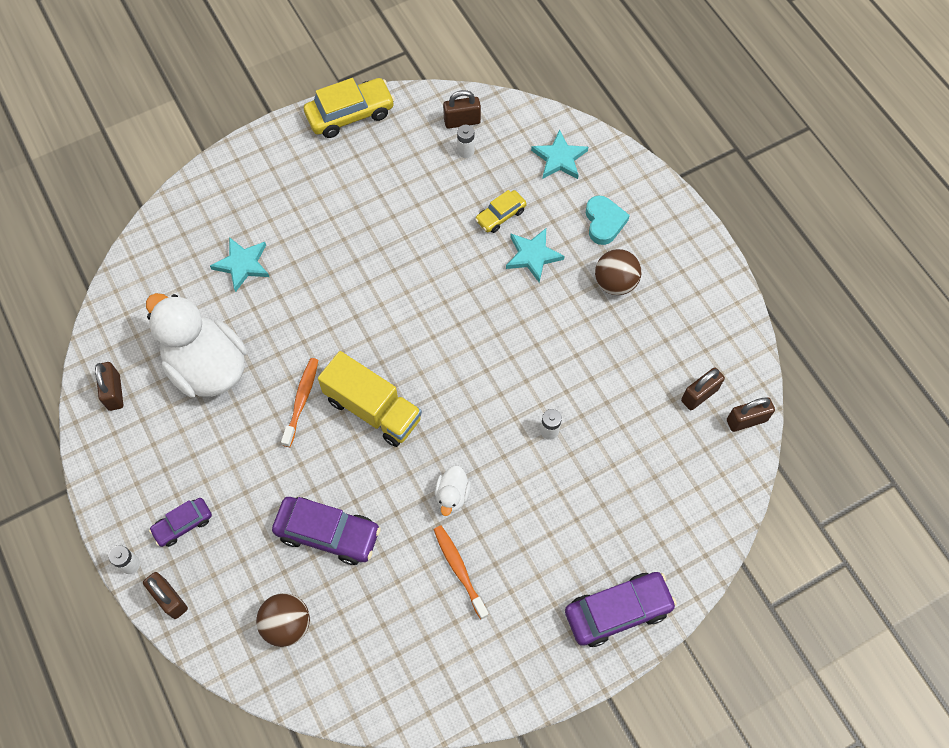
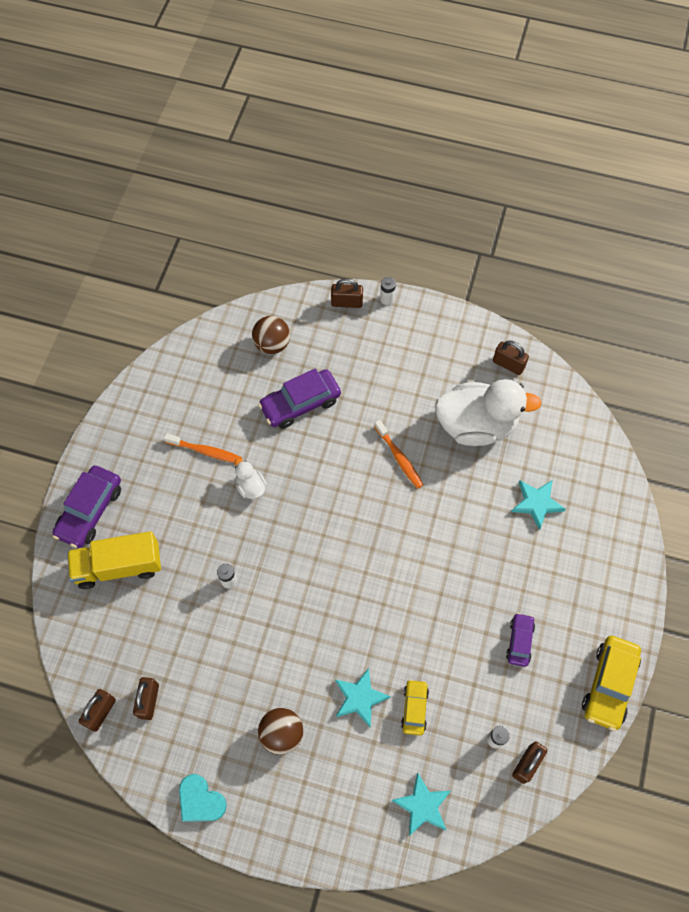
camera: 135 degrees right, 0 degrees up
purple car [149,498,212,547] -> purple car moved to [506,613,535,667]
yellow truck [318,351,422,447] -> yellow truck moved to [67,531,161,589]
turquoise heart [586,196,630,245] -> turquoise heart moved to [179,774,227,822]

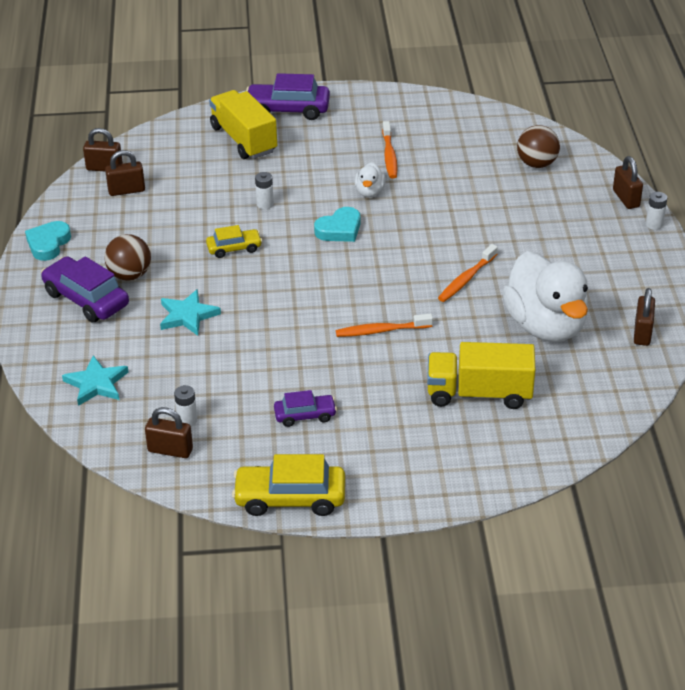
camera: 70 degrees right, 25 degrees down
white duck [235,458,267,499] -> white duck turned 150 degrees clockwise [355,162,386,197]
purple car [258,368,341,429] -> purple car moved to [41,256,129,323]
yellow car [401,679,429,736] -> yellow car moved to [206,225,262,258]
turquoise star [511,480,566,530] -> yellow truck [427,342,536,409]
none -> turquoise heart [314,207,360,242]
none -> orange toothbrush [336,313,433,337]

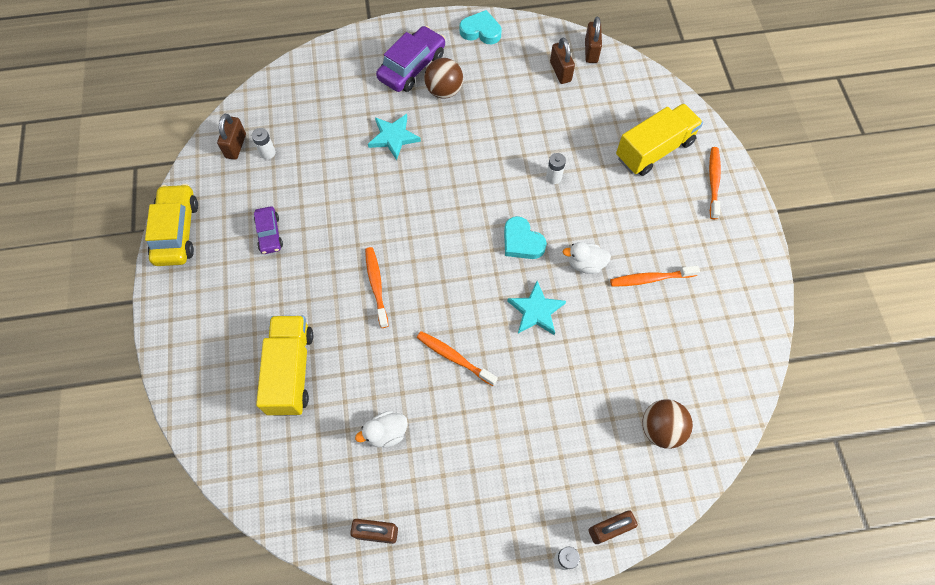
camera: 85 degrees right, 25 degrees up
turquoise star [62,356,129,406] -> turquoise star moved to [507,281,566,335]
yellow car [206,225,262,258] -> none
purple car [246,73,330,120] -> orange toothbrush [709,147,721,219]
white duck [502,251,588,342] -> white duck [355,411,408,448], size x0.43

